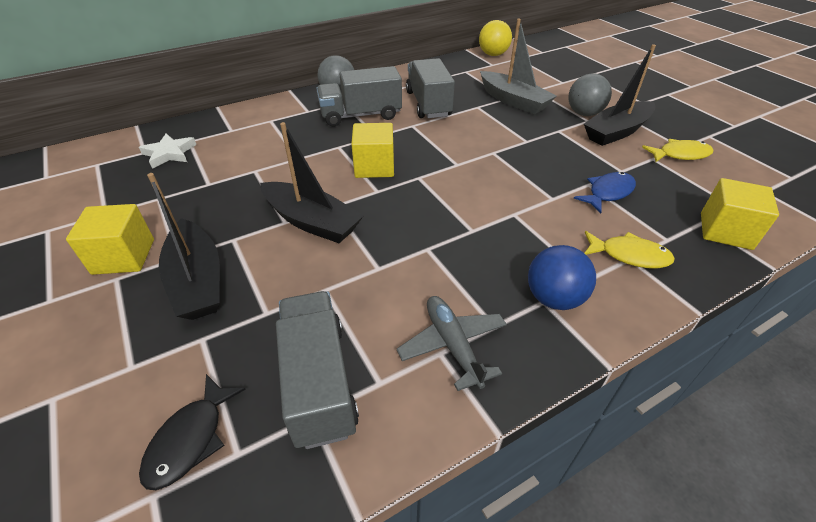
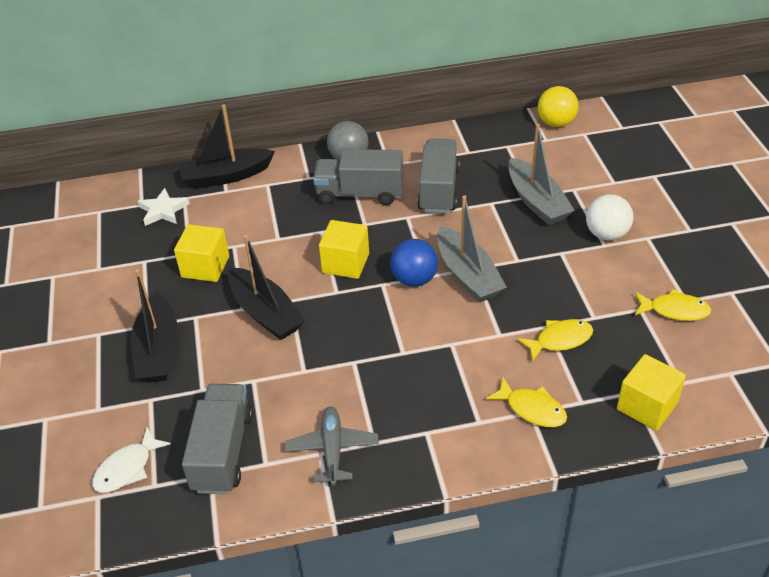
camera: 20 degrees right, 0 degrees up
yellow cube [66,204,154,275] -> yellow cube moved to [174,224,229,282]
black fish [139,374,246,490] -> white fish [92,427,171,493]
blue ball [528,245,596,310] -> blue ball moved to [390,239,438,287]
grey ball [568,73,612,116] -> white ball [586,194,634,241]
blue fish [574,172,636,213] -> yellow fish [517,319,593,362]
black boat [584,44,656,146] -> black boat moved to [178,104,275,189]
none -> grey boat [437,195,507,302]

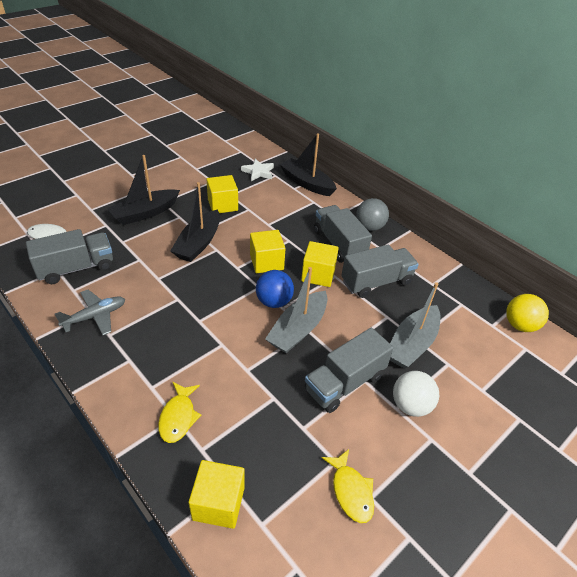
camera: 55 degrees right, 0 degrees up
yellow fish [517,319,593,362] -> none
none -> yellow cube [301,241,339,287]
none -> grey truck [305,328,394,413]

